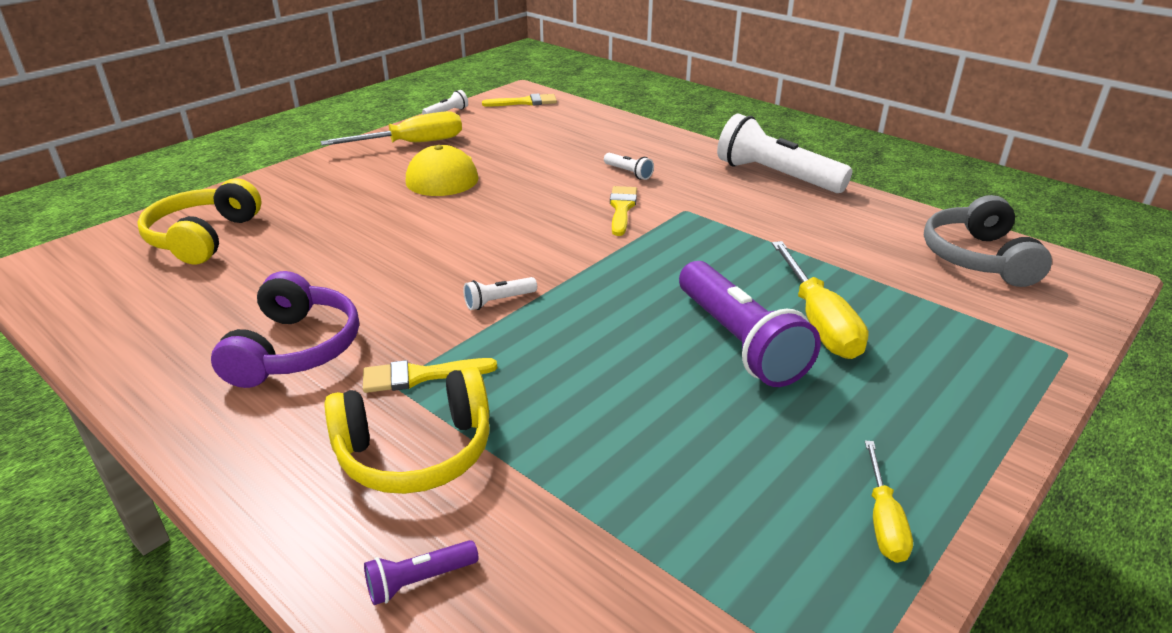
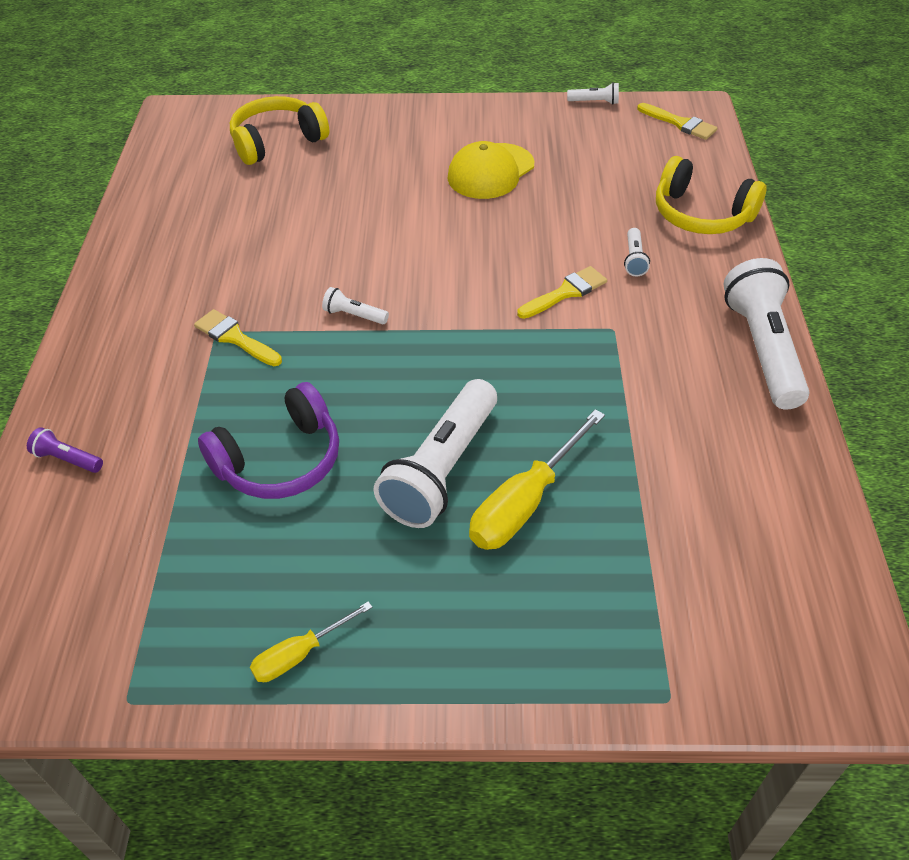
camera: 50 degrees right, 15 degrees up
purple headphones [211,271,359,388] -> purple headphones moved to [198,382,339,499]
yellow screwdriver [321,111,462,146] -> none
yellow headphones [324,367,490,494] -> yellow headphones moved to [656,156,767,234]
purple flashlight [679,261,821,387] -> white flashlight [373,379,497,528]
grey headphones [924,195,1052,287] -> none

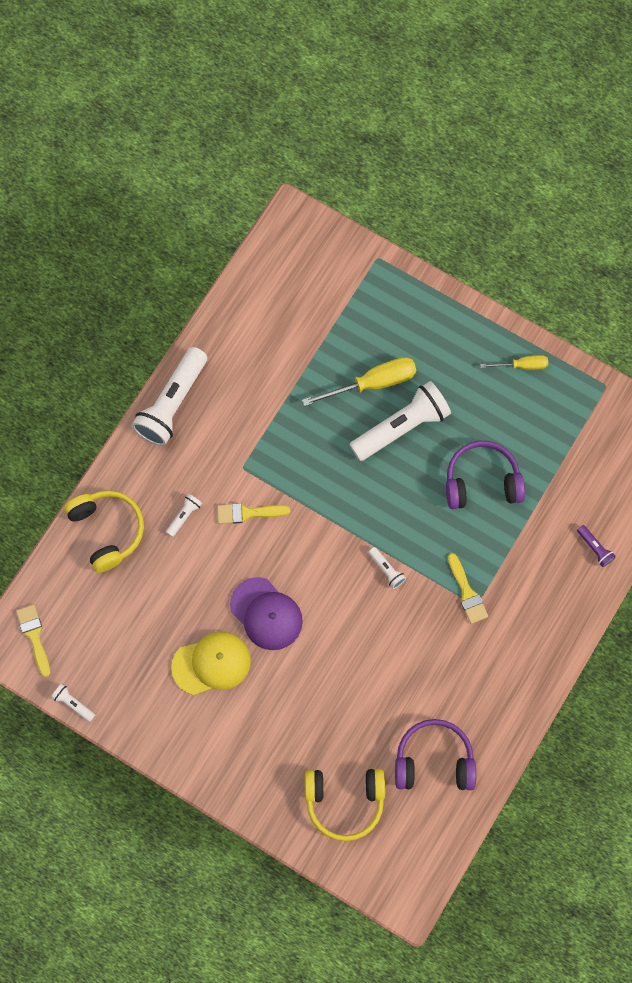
camera: 150 degrees left, 25 degrees up
none -> purple cap [230,577,303,650]
none -> purple headphones [395,719,476,790]

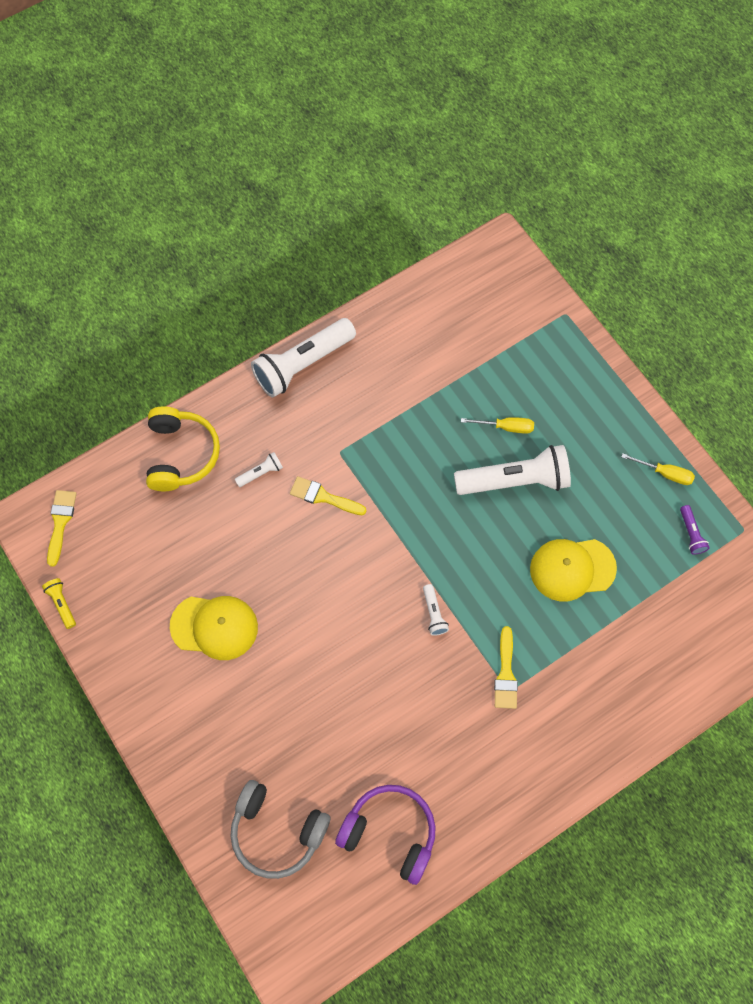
camera: 25 degrees right, 5 degrees down
white flashlight [51,684,95,722] -> yellow flashlight [42,578,76,629]
purple cap [230,577,303,650] -> none
yellow screwdriver [302,357,416,406] -> yellow screwdriver [461,417,534,434], size x0.58
yellow headphones [305,769,385,841] -> grey headphones [231,780,330,879]
purple headphones [446,441,525,509] -> yellow cap [530,539,617,601]
purple flashlight [577,525,616,567] -> purple flashlight moved to [680,505,710,555]

